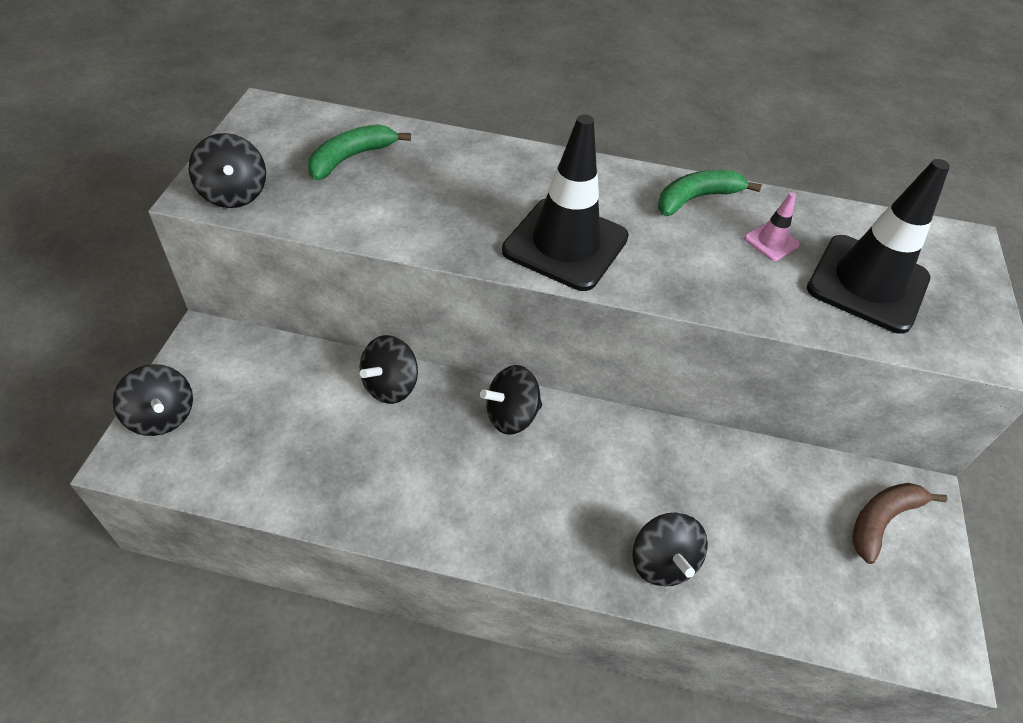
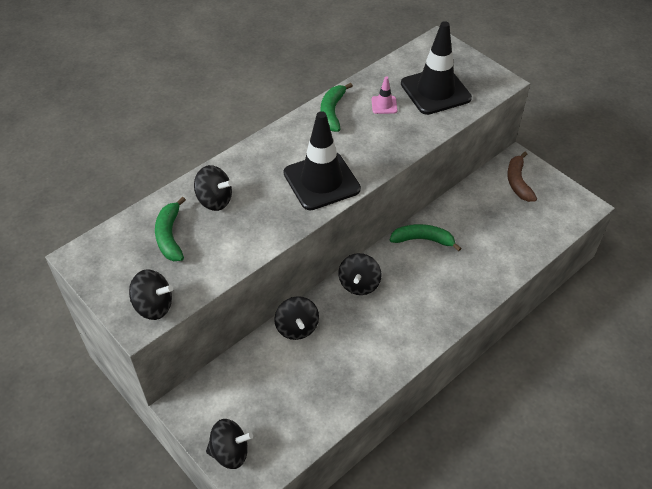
camera: 50 degrees left, 0 degrees up
black spinning top [633,513,708,587] -> black spinning top moved to [194,165,233,211]
none -> green banana [390,224,462,251]

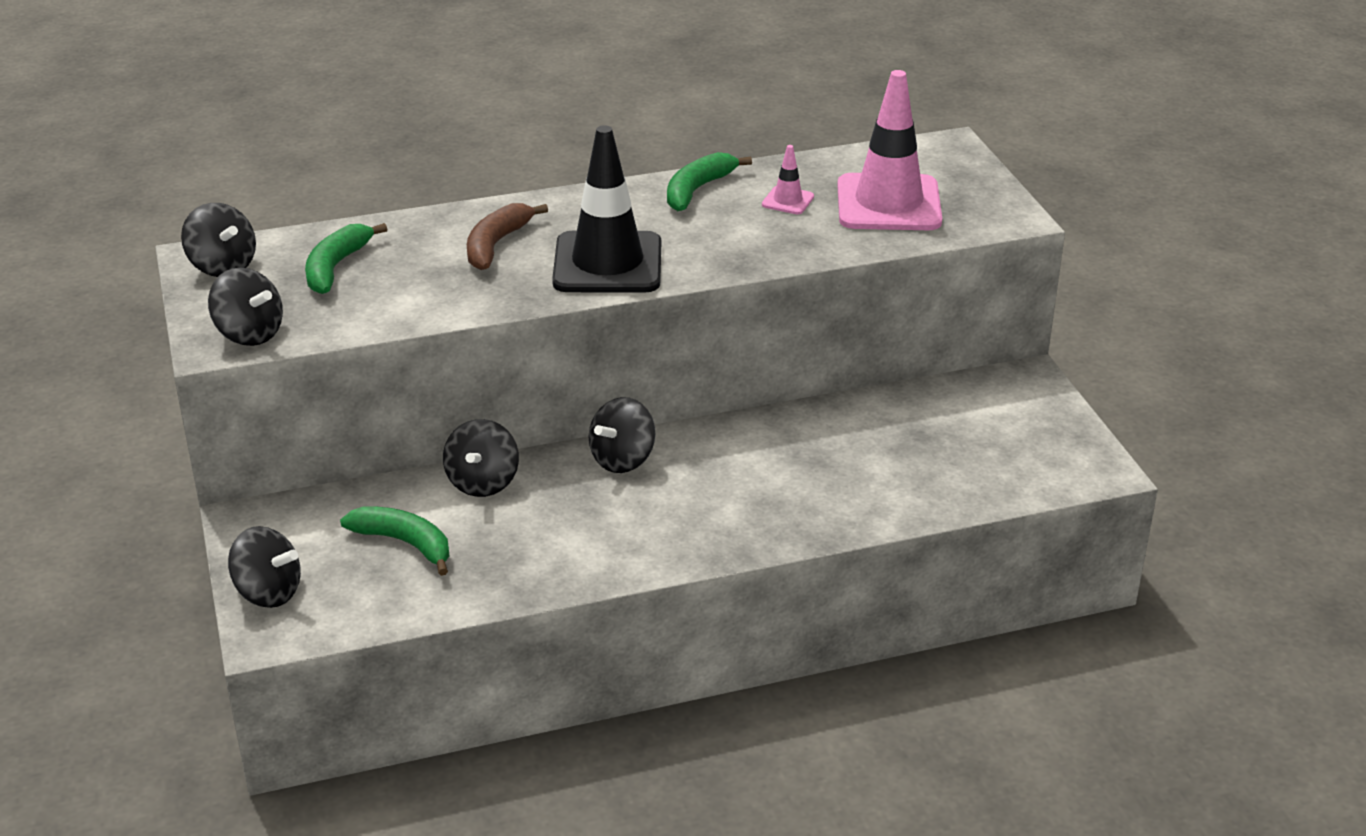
camera: 25 degrees right, 15 degrees down
black spinning top [194,165,233,211] -> black spinning top moved to [181,203,256,277]
green banana [390,224,462,251] -> green banana moved to [340,507,449,576]
black traffic cone [401,21,472,115] -> pink traffic cone [837,70,942,230]
brown banana [507,152,537,202] -> brown banana moved to [467,203,548,270]

